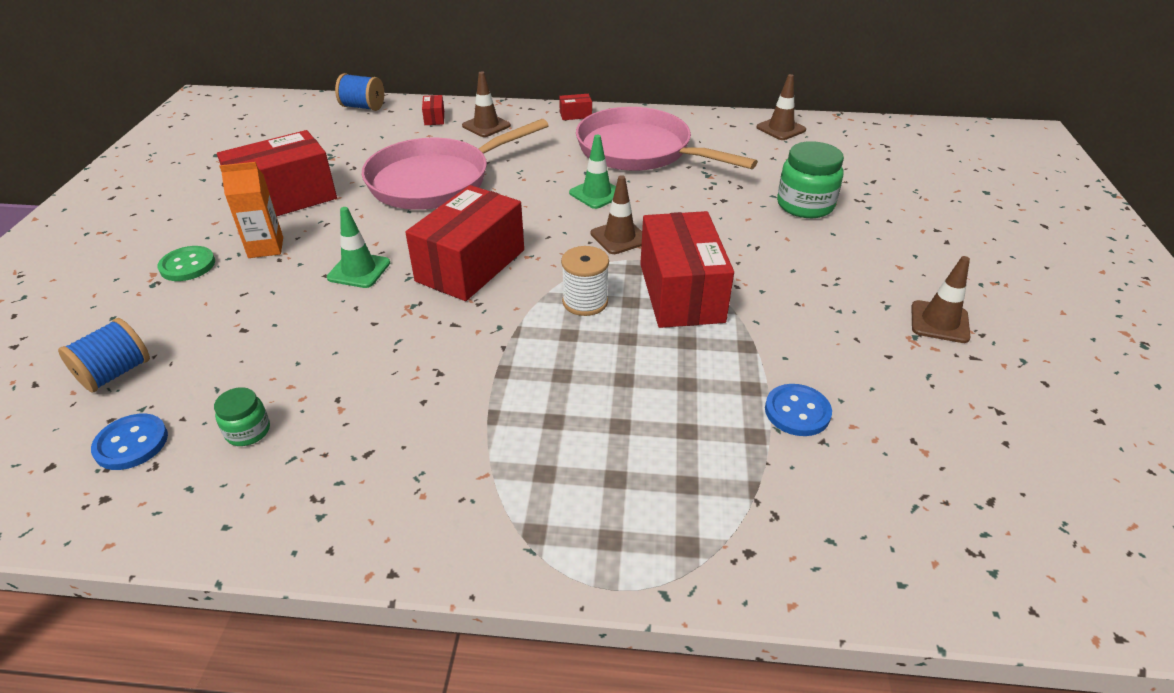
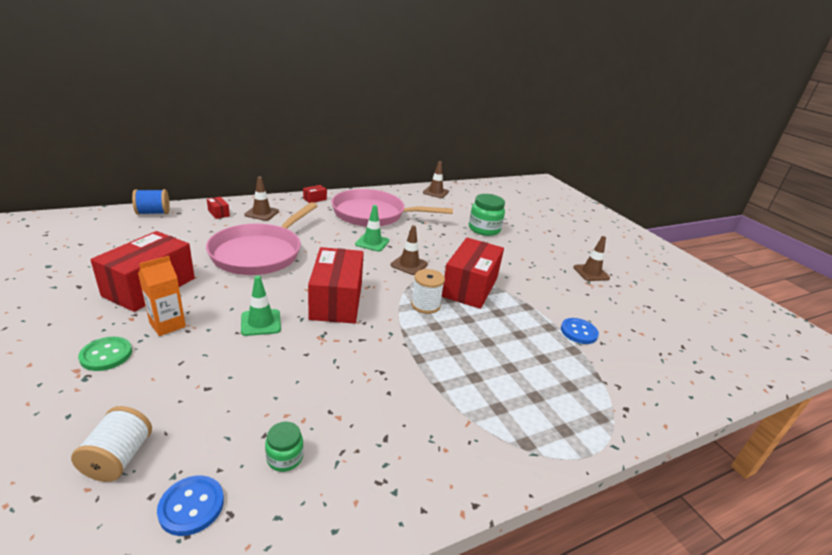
camera: 35 degrees left, 10 degrees down
blue spool [58,318,150,392] -> white spool [71,406,152,482]
red box [640,211,734,328] -> red box turned 60 degrees clockwise [442,238,504,309]

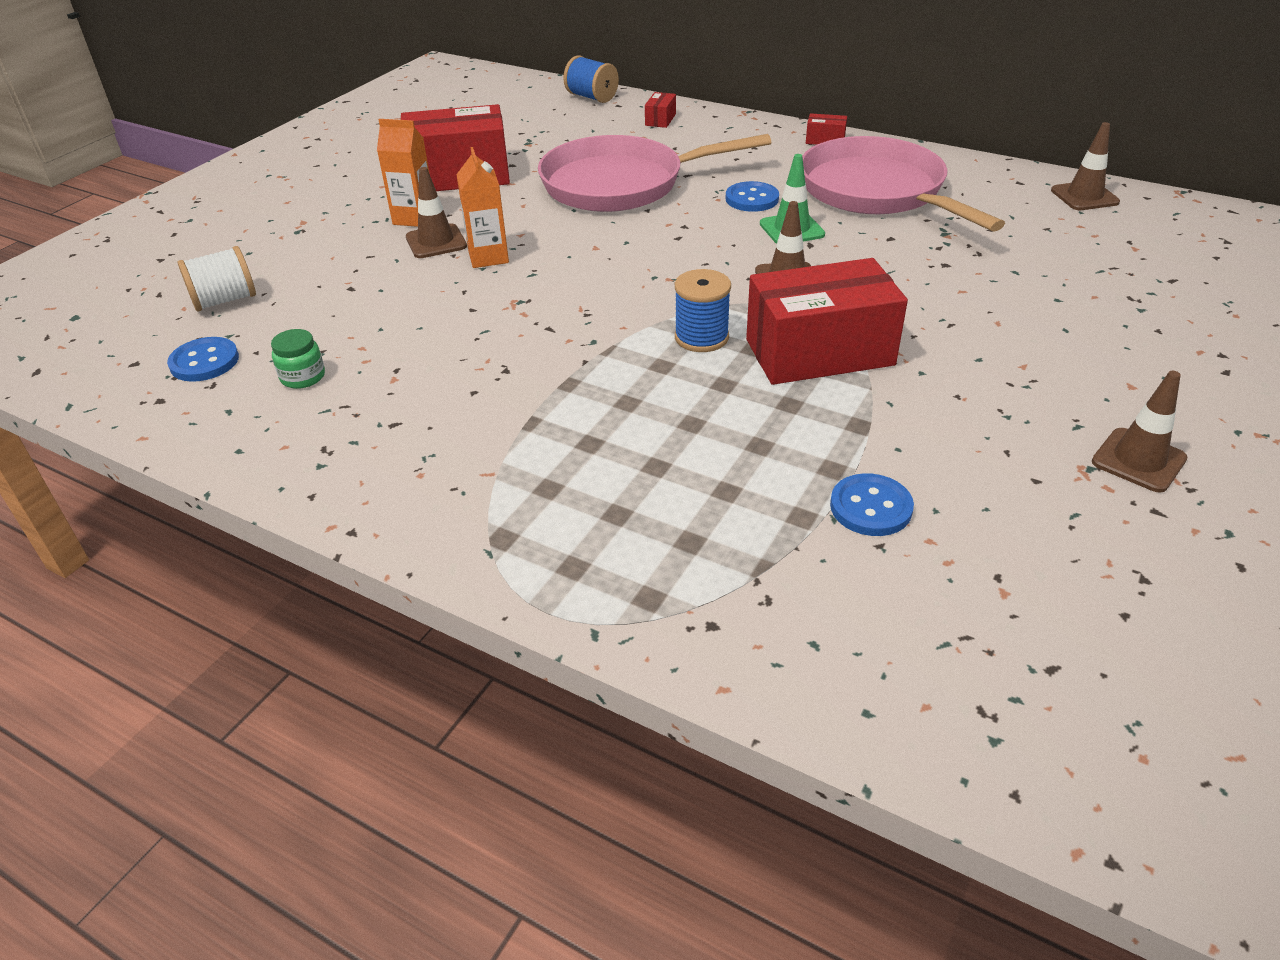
camera: 60 degrees right, 10 degrees up
green button [78,337,132,371] -> none
green traffic cone [241,276,281,336] -> orange carton [456,147,509,268]
brown traffic cone [244,176,279,221] -> brown traffic cone moved to [406,167,467,258]
red box [308,247,364,324] -> none
white spool [411,269,445,314] -> blue spool [675,269,731,352]
green jar [469,194,505,236] -> none
none -> blue button [726,181,779,212]

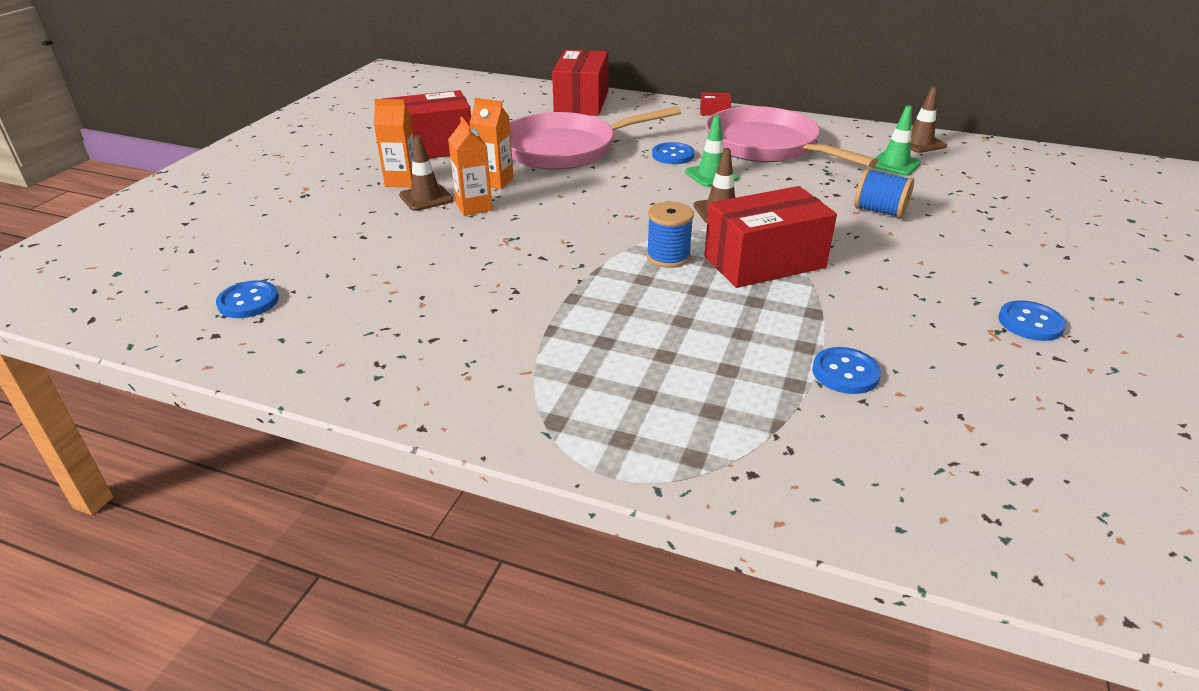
camera: 10 degrees left, 5 degrees down
white spool [178,246,256,311] -> none
green jar [271,329,325,389] -> none
blue spool [563,56,619,103] -> blue spool moved to [854,168,914,219]
red box [645,92,676,128] -> red box [552,49,609,116], size x2.50
brown traffic cone [1092,371,1187,492] -> blue button [998,300,1066,341]
none -> orange carton [470,98,514,189]
none -> green traffic cone [873,105,921,176]

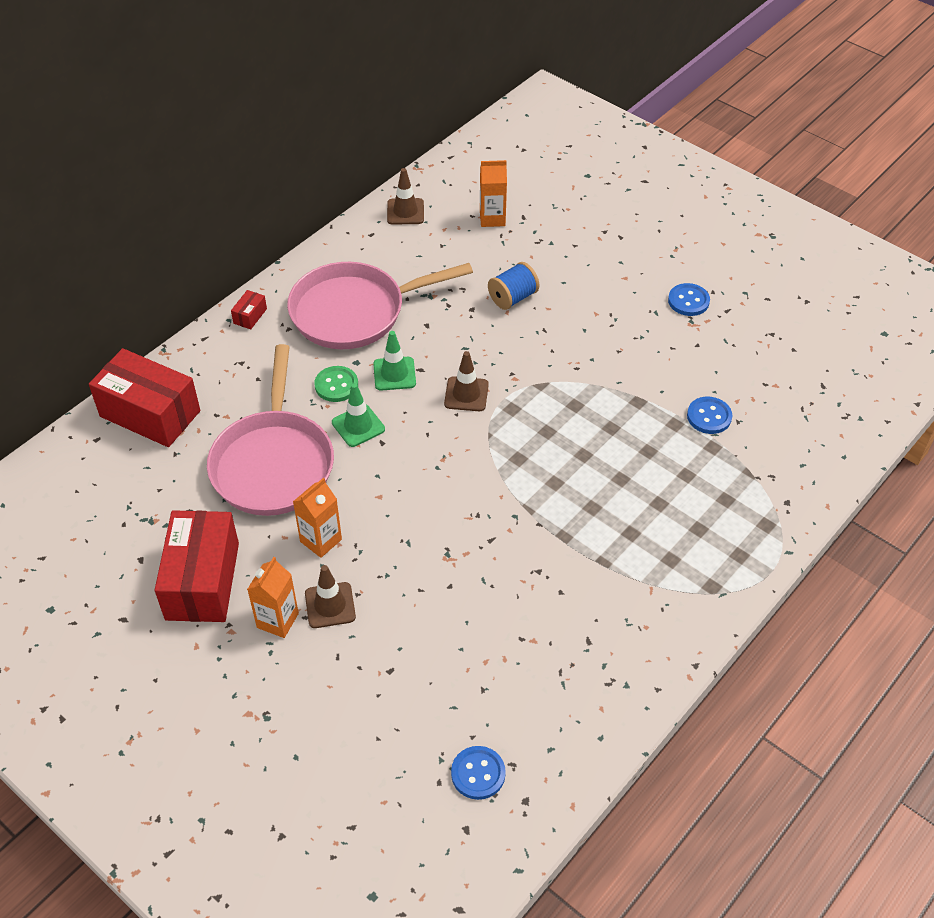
camera: 70 degrees left, 15 degrees up
orange carton [448,117,493,216] -> orange carton moved to [480,160,507,227]
blue spool [646,202,694,268] -> none
blue button [652,142,695,164] -> green button [315,366,358,402]
red box [704,186,837,288] -> none
green traffic cone [873,105,921,176] -> green traffic cone moved to [332,383,385,447]

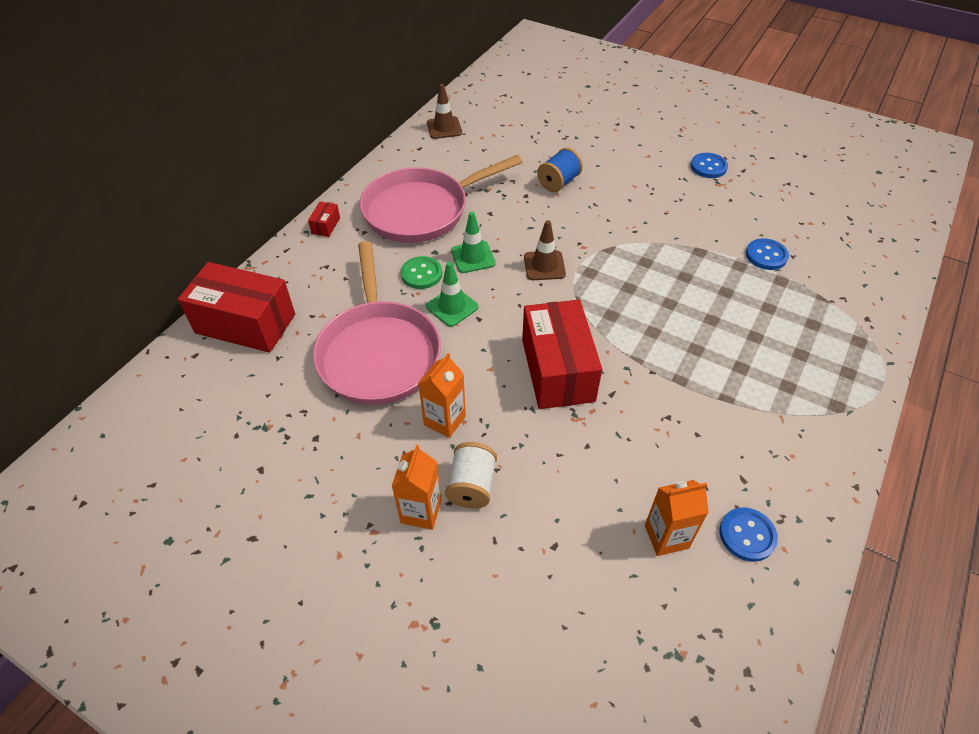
camera: 10 degrees left, 0 degrees up
red box [155,510,239,622] -> red box moved to [522,300,602,409]
brown traffic cone [305,565,356,628] -> white spool [445,442,497,508]
blue button [451,746,506,800] -> blue button moved to [720,508,778,562]
orange carton [480,160,507,227] -> orange carton moved to [645,480,709,556]

